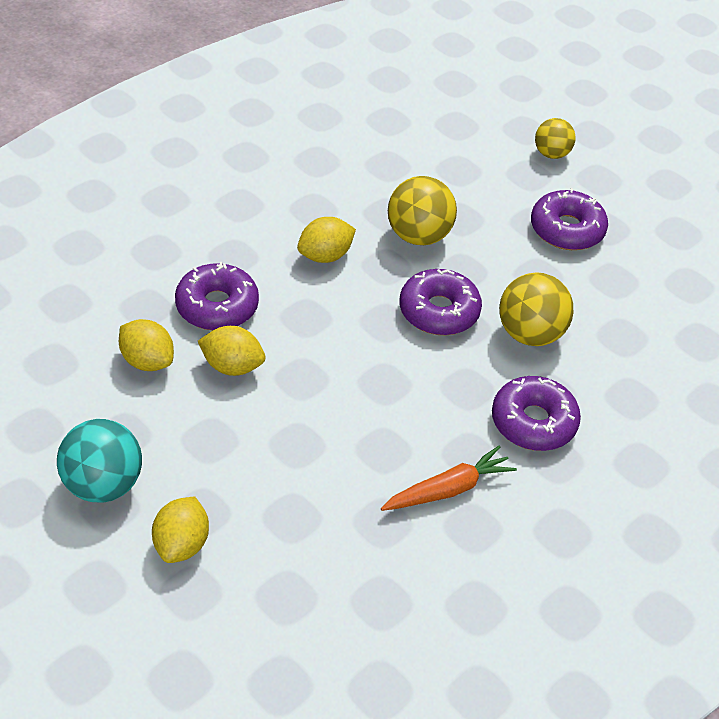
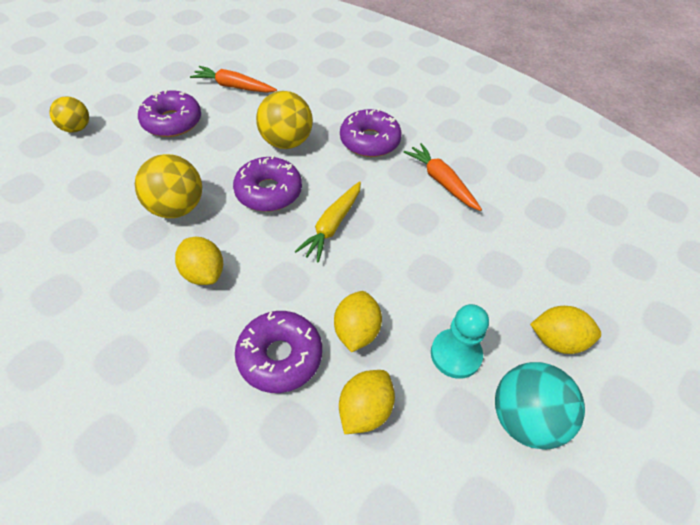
camera: 95 degrees left, 5 degrees up
none -> orange carrot [190,66,277,93]
none -> yellow carrot [294,181,361,263]
none -> turquoise pawn [431,304,489,379]

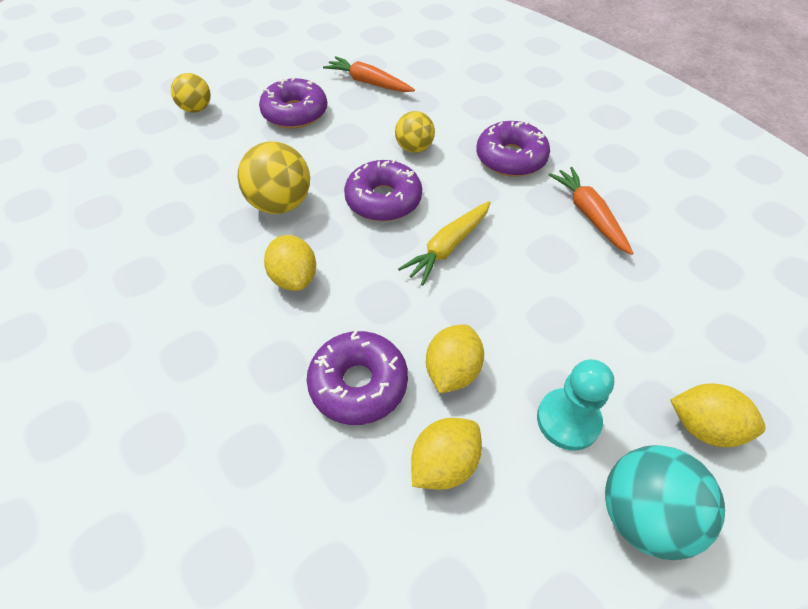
camera: 15 degrees right, 0 degrees up
yellow ball [256,91,313,149] -> yellow ball [395,111,435,153], size x0.63

